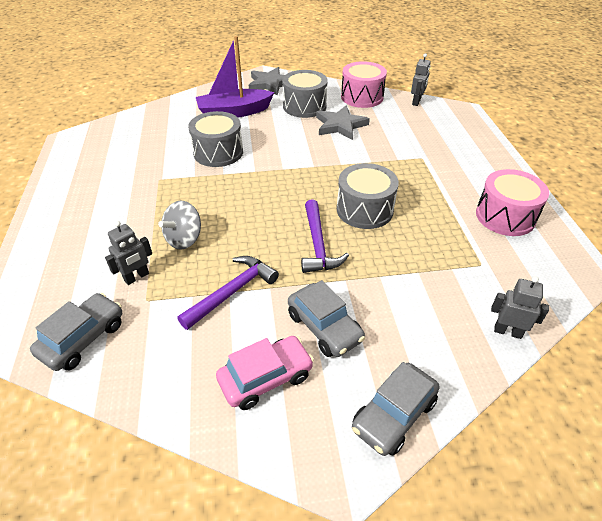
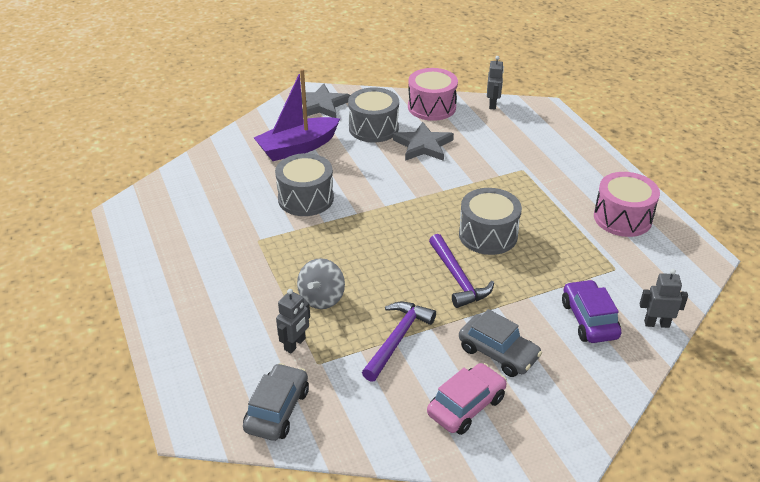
camera: 15 degrees left, 5 degrees down
grey car [352,362,440,456] -> none
none -> purple car [562,279,622,343]

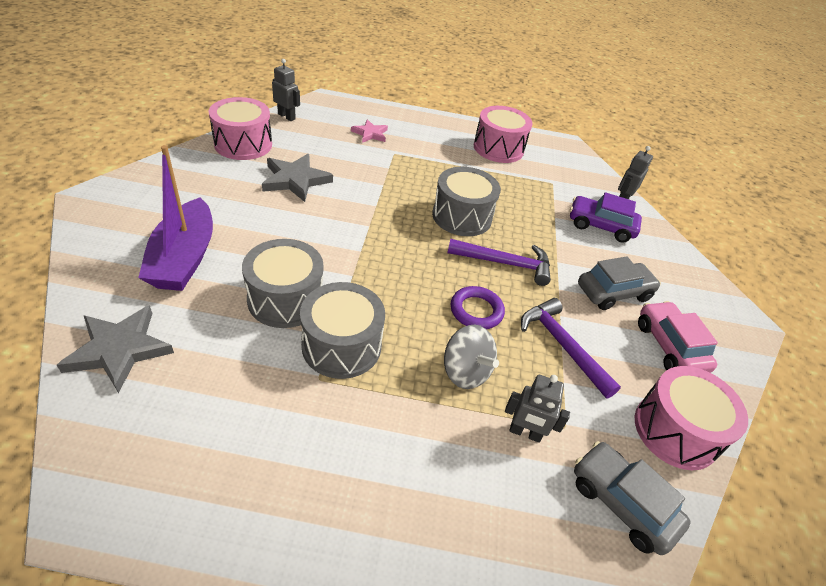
camera: 65 degrees left, 5 degrees up
grey robot [276,289,310,353] -> grey robot turned 135 degrees clockwise [505,375,570,443]
grey star [301,84,350,118] -> grey star moved to [57,305,174,393]
grey drum [348,87,399,143] -> grey drum moved to [300,282,385,379]
none -> pink star [351,119,388,143]
none -> purple ring [451,286,505,329]
none -> pink drum [635,366,748,470]

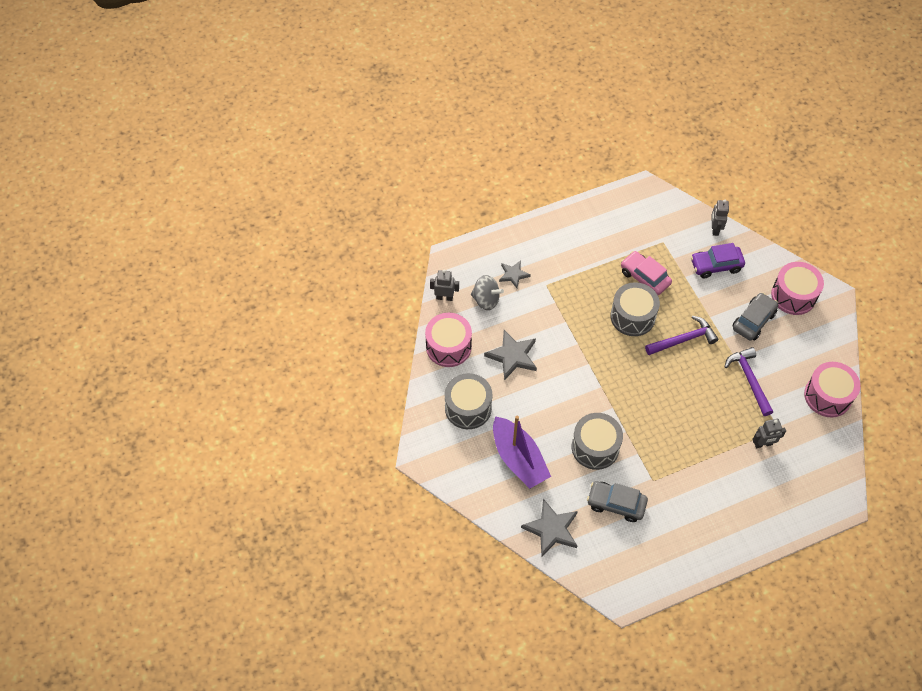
camera: 25 degrees left, 15 degrees up
grey drum [300,282,385,379] -> grey drum moved to [445,373,492,429]
pink star [351,119,388,143] -> grey star [499,260,531,288]
grey spinning top [444,325,499,389] -> grey spinning top moved to [471,275,504,310]
purple ring [451,286,505,329] -> none
pink drum [474,106,533,163] -> pink drum moved to [771,262,824,315]
purple hammer [521,298,621,398] -> purple hammer turned 45 degrees clockwise [725,347,773,416]
grey car [574,441,691,555] -> grey car moved to [587,481,648,522]
pink car [638,301,718,373] -> pink car moved to [621,251,672,295]

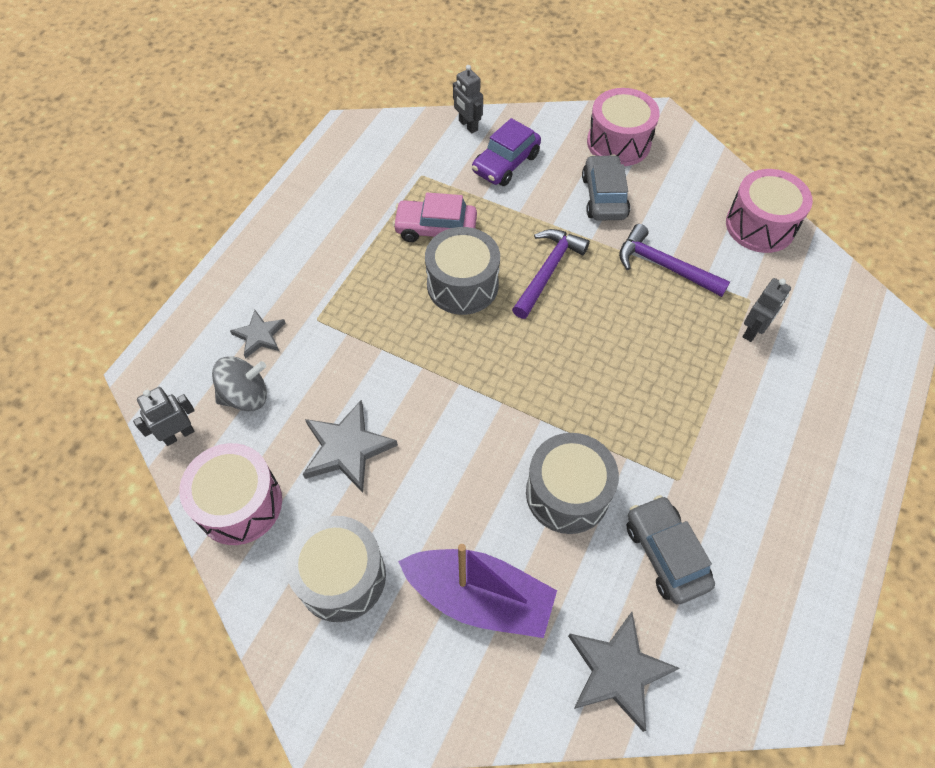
camera: 40 degrees left, 0 degrees up
grey car [587,481,648,522] -> grey car turned 90 degrees clockwise [626,495,715,604]

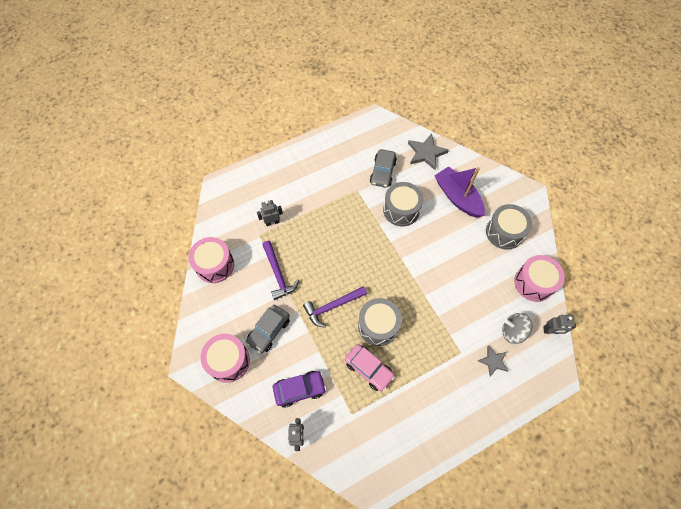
camera: 145 degrees left, 5 degrees up
grey star [303,400,398,492] -> none

